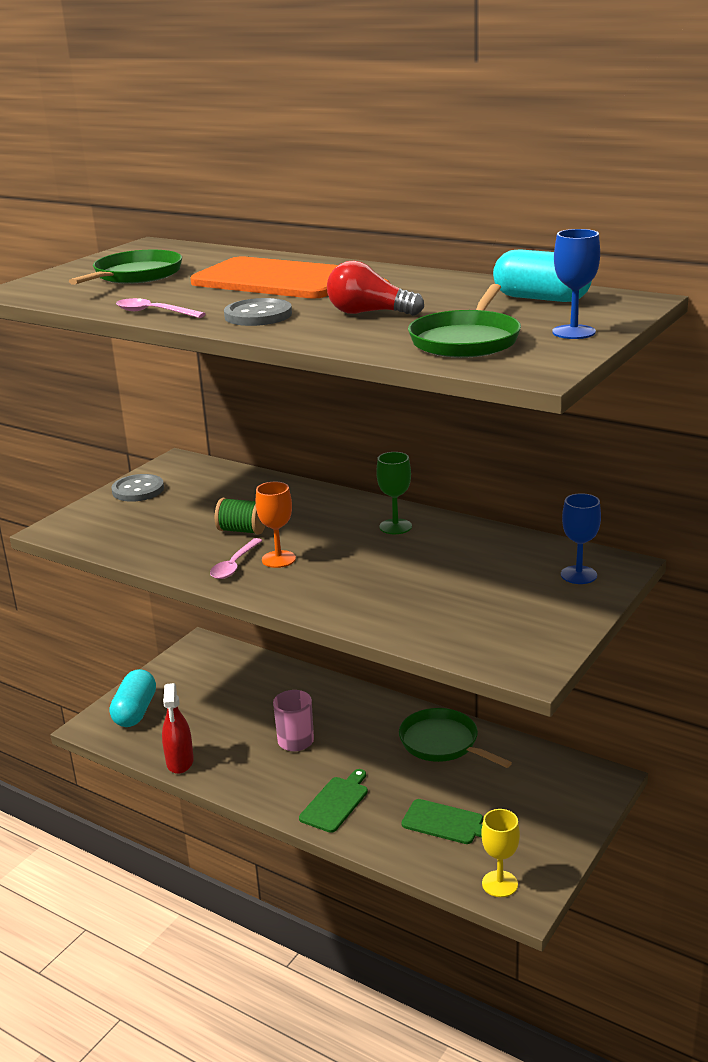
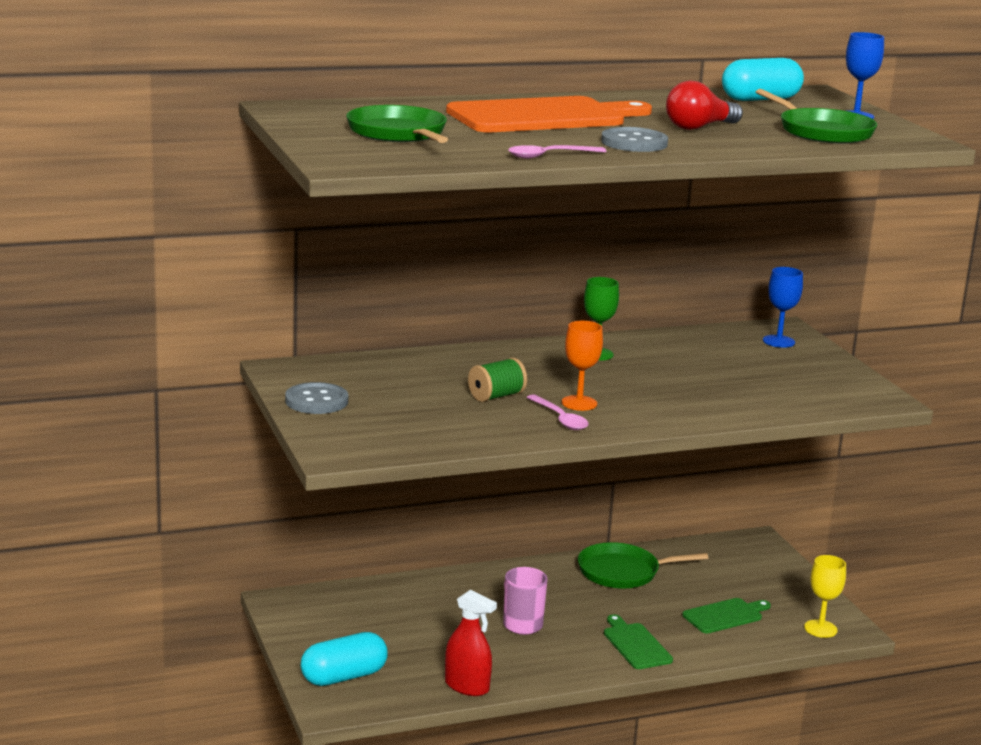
camera: 55 degrees left, 5 degrees down
turquoise capsule [110,669,156,727] -> turquoise capsule turned 75 degrees counterclockwise [301,632,388,686]

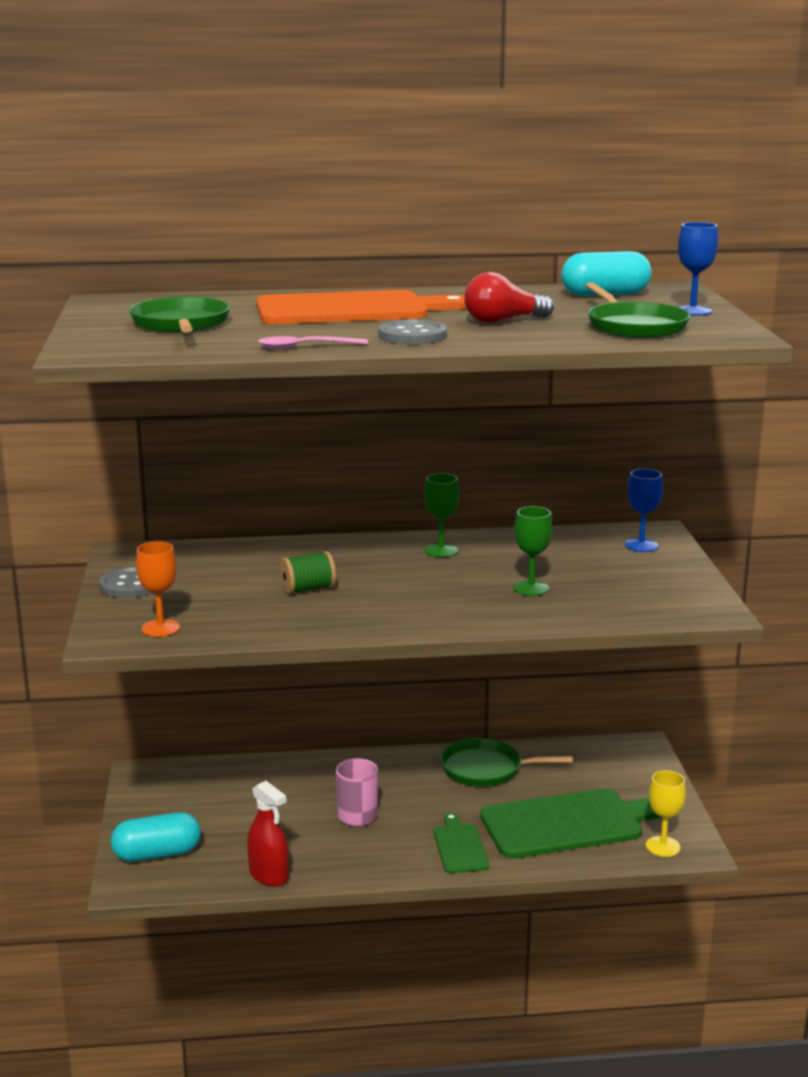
camera: 15 degrees right, 0 degrees up
pink spoon [526,394,589,430] -> none
orange goblet [562,321,603,411] -> orange goblet moved to [136,541,180,637]
green cutting board [682,598,771,633] -> green cutting board [480,788,662,859], size x1.98
none -> green goblet [514,506,552,596]

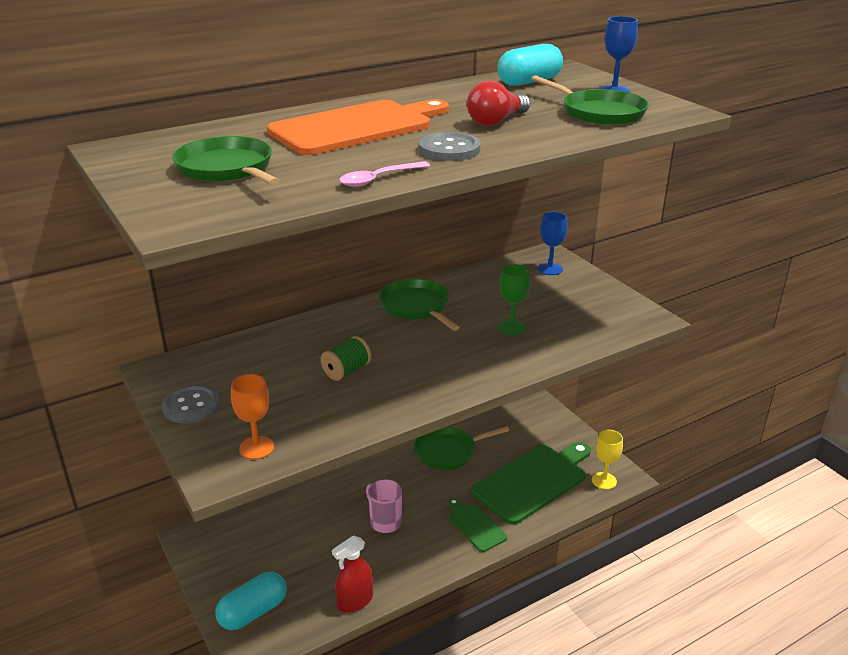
camera: 25 degrees left, 10 degrees up
red spray bottle [247,781,289,887] -> red spray bottle turned 120 degrees clockwise [332,536,373,613]
green goblet [424,473,459,557] -> green pan [379,278,460,331]

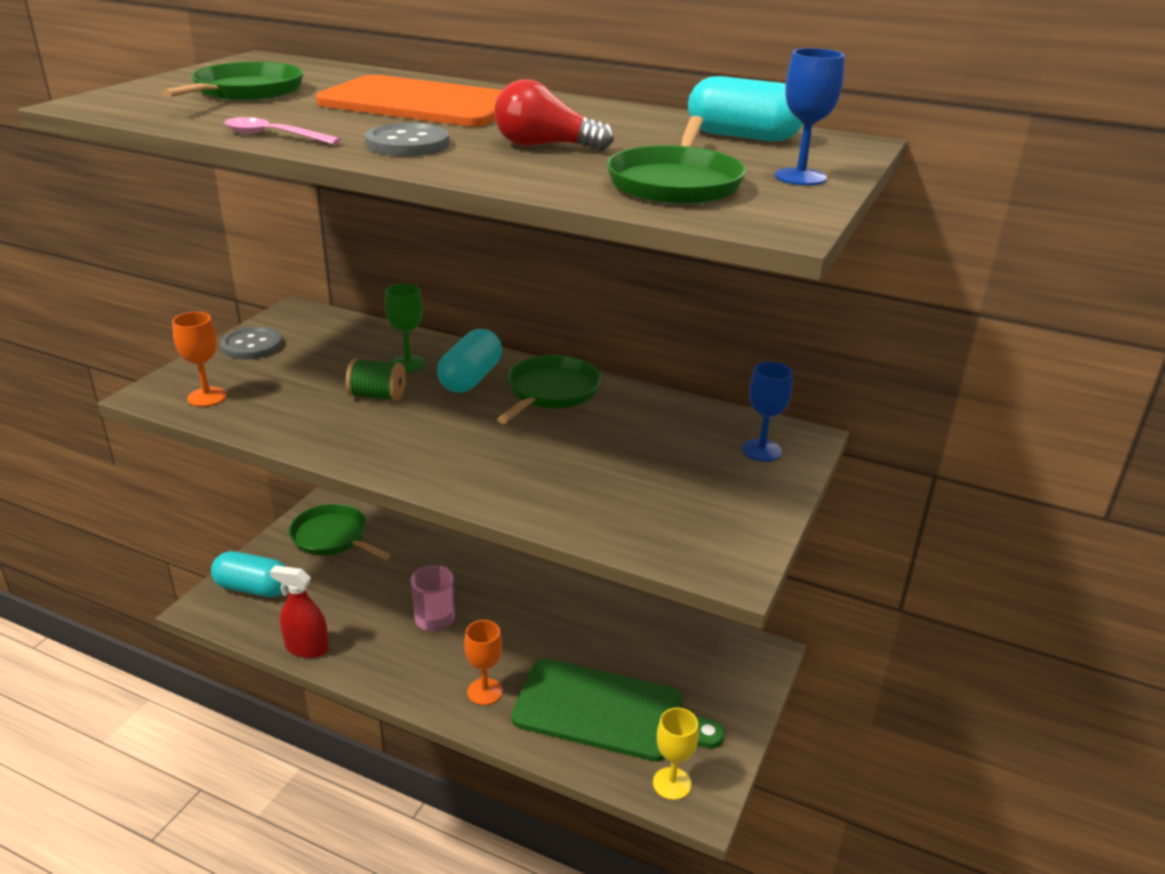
camera: 55 degrees right, 0 degrees up
green pan [414,426,509,470] -> green pan moved to [289,504,391,560]
green cutting board [448,498,507,552] -> orange goblet [464,620,503,705]
green goblet [498,264,530,335] -> green goblet moved to [385,283,426,372]
none -> turquoise capsule [437,329,502,393]

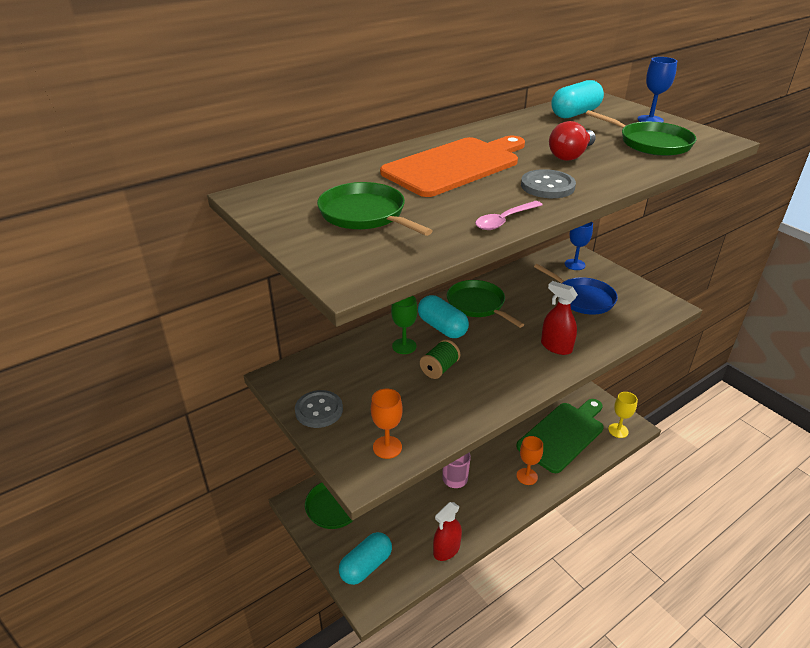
camera: 60 degrees left, 5 degrees up
none -> blue pan [534,264,618,315]
none -> red spray bottle [541,281,578,355]

